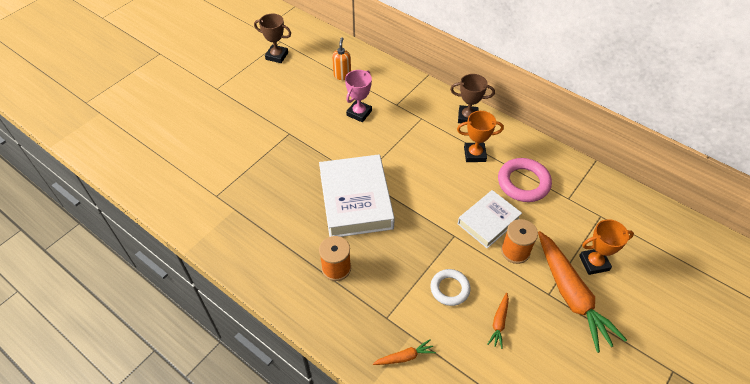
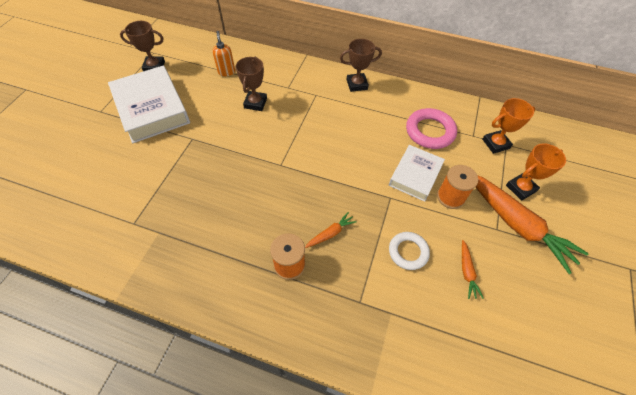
camera: 20 degrees left, 5 degrees up
white book [319,154,395,237] -> white book moved to [108,65,190,143]
pink trophy [345,70,372,122] -> brown trophy [236,57,267,111]
orange carrot [373,339,436,365] -> orange carrot moved to [305,212,357,248]
orange trophy [457,111,504,162] -> orange trophy moved to [482,98,535,154]

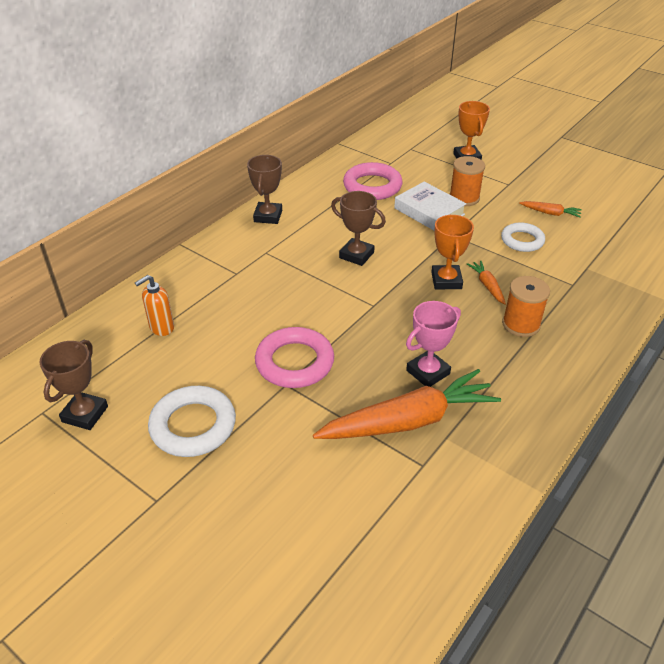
camera: 70 degrees left, 15 degrees down
white book [108,65,190,143] -> white ring [148,386,236,457]
orange soap dispenser [212,31,235,76] -> orange soap dispenser turned 45 degrees counterclockwise [135,275,174,336]
brown trophy [236,57,267,111] -> brown trophy moved to [331,191,386,266]
orange carrot [475,176,589,274] -> orange carrot moved to [313,369,501,439]
orange trophy [482,98,535,154] -> orange trophy moved to [431,214,474,289]
none -> pink ring [255,327,334,388]
none -> pink trophy [406,301,461,387]

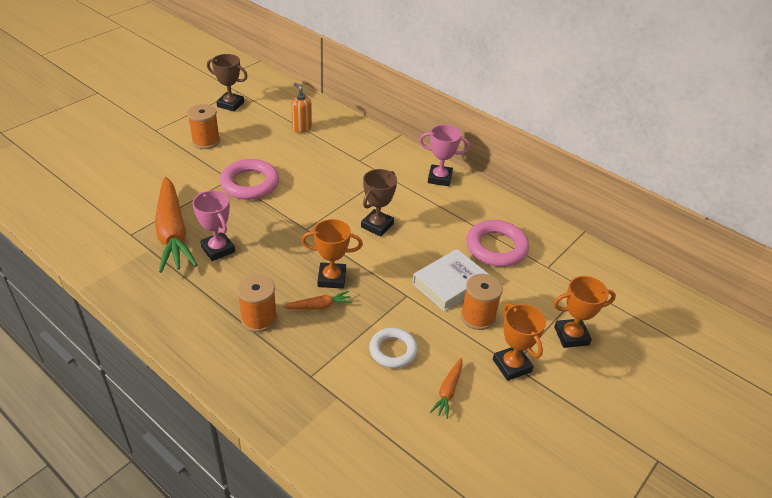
camera: 90 degrees right, 0 degrees up
white ring [148,386,236,457] -> orange spool [187,104,220,149]
brown trophy [247,155,282,224] -> pink trophy [419,125,470,186]
none -> orange trophy [493,303,546,381]

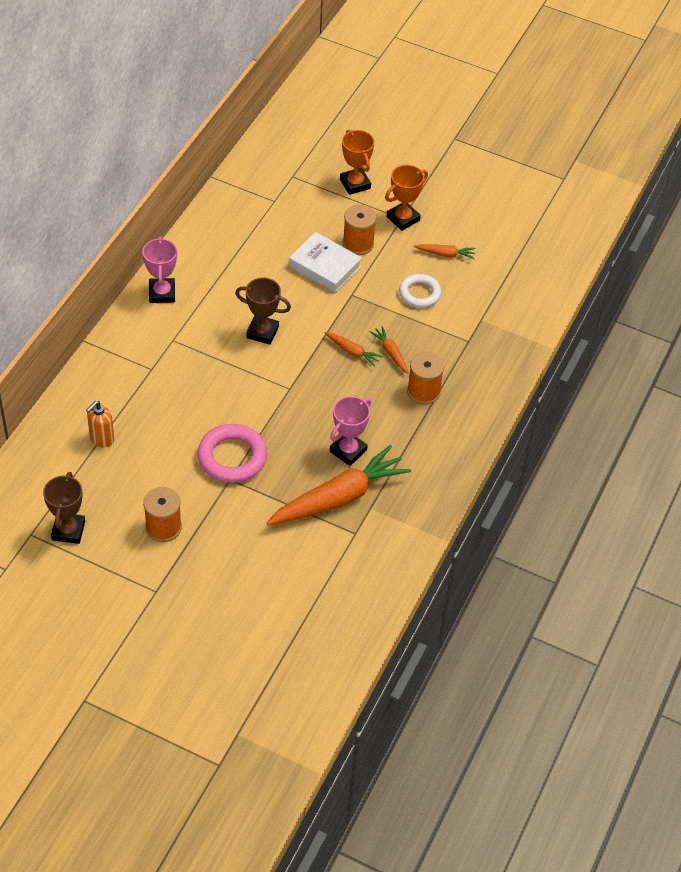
camera: 105 degrees left, 10 degrees up
orange trophy [301,219,363,289] -> orange carrot [325,332,383,367]
pink ring [466,220,529,267] -> none

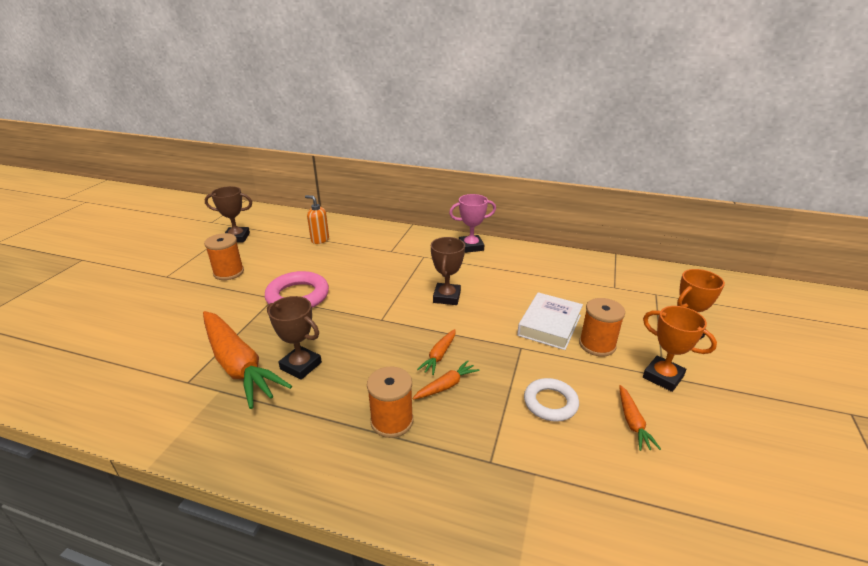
camera: 85 degrees right, 20 degrees down
pink trophy [330,396,371,466] -> brown trophy [267,296,322,380]

